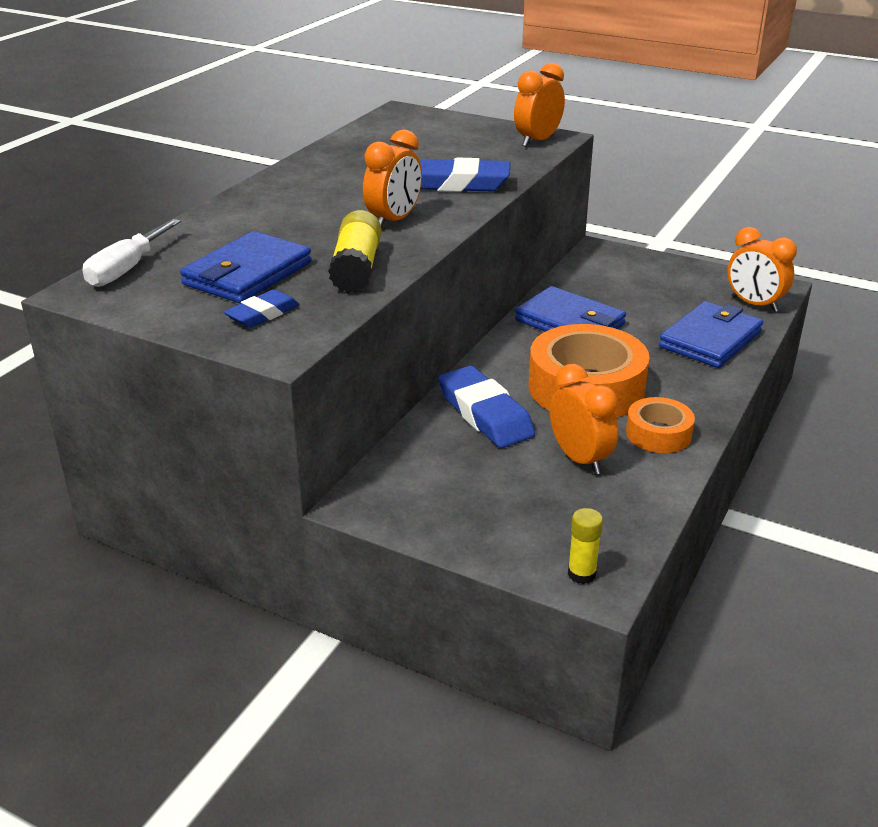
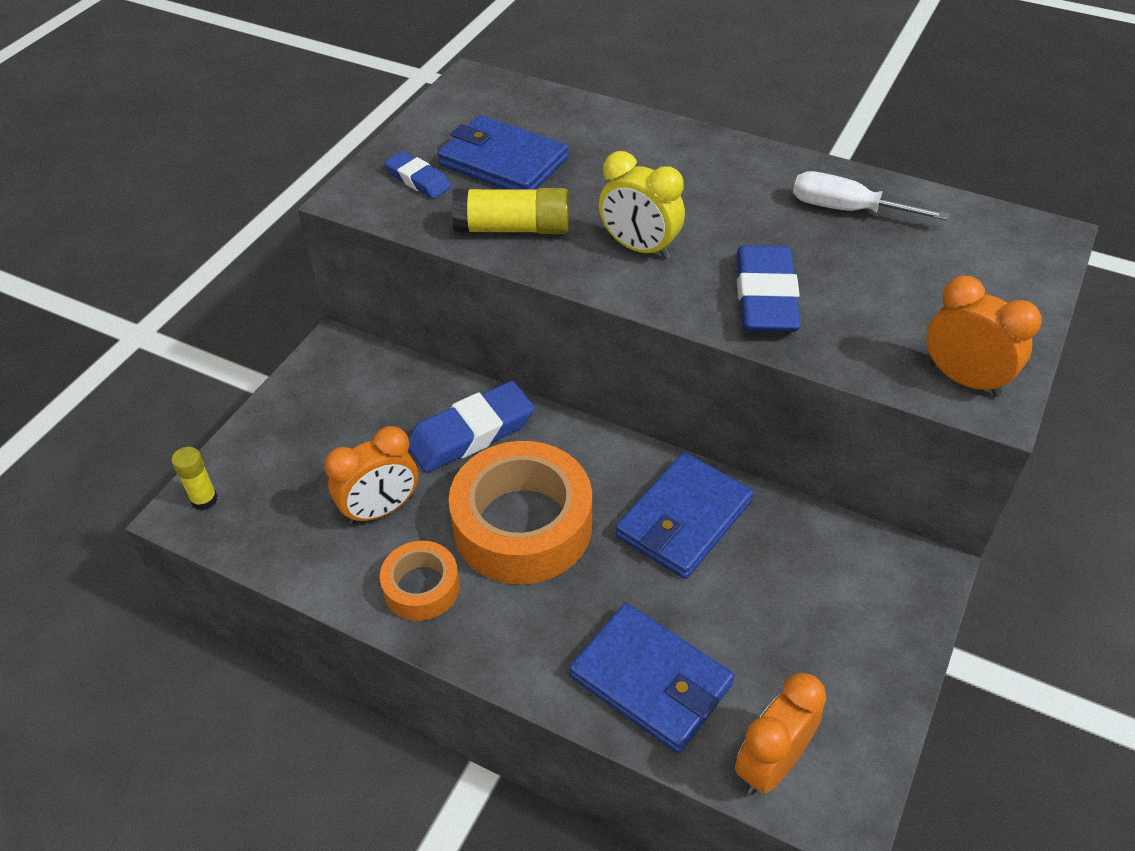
camera: 90 degrees right, 15 degrees up
white screwdriver [83,219,181,287] -> white screwdriver moved to [793,171,949,220]
orange clock [363,129,422,229] -> yellow clock [599,151,685,259]

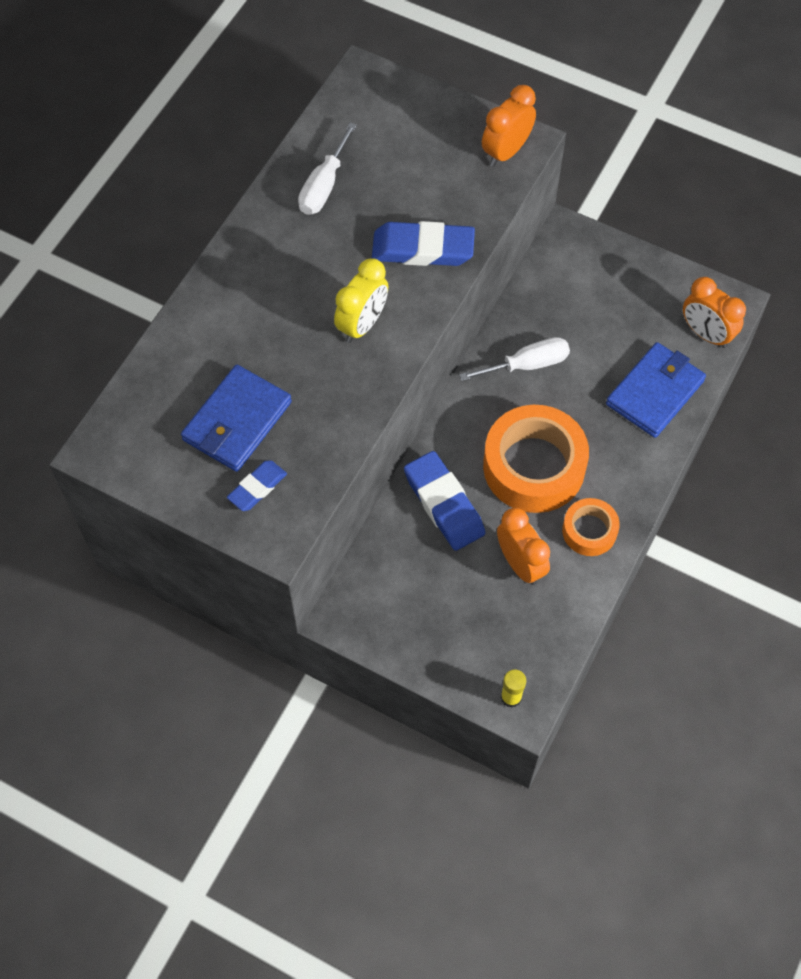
camera: 90 degrees left, 15 degrees up
yellow glue stick [452,188,569,234] -> none
blue wallet [615,452,753,579] -> white screwdriver [459,337,570,381]

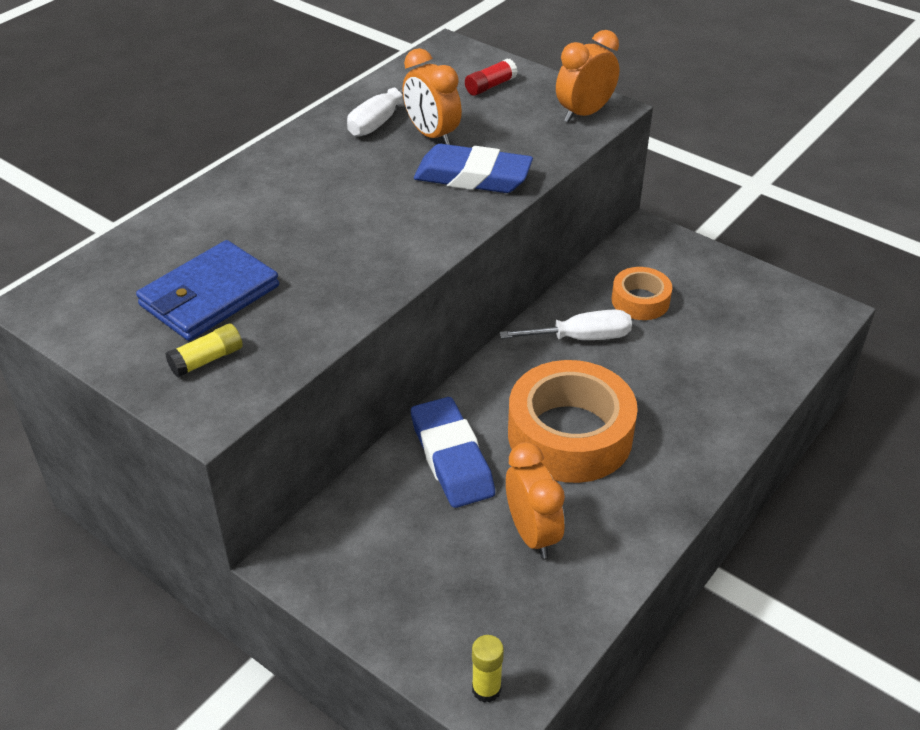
camera: 10 degrees right, 20 degrees down
blue eraser [227,460,287,511] -> yellow glue stick [165,324,243,378]
yellow clock [334,258,388,343] -> none
orange tape [562,498,620,556] -> orange tape moved to [612,267,672,320]
blue wallet [606,342,706,438] -> none
orange clock [683,277,746,348] -> orange clock moved to [403,48,462,145]
none -> red glue stick [465,58,517,96]

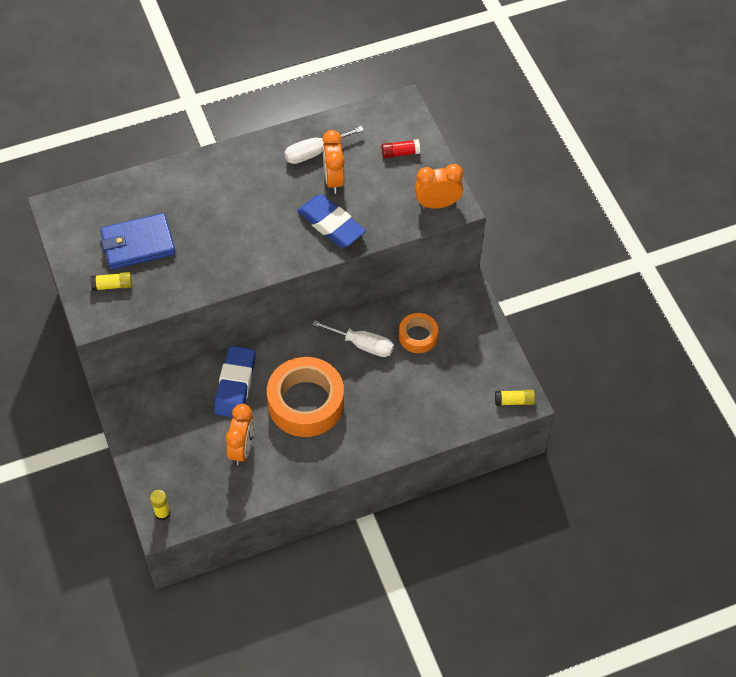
camera: 30 degrees right, 15 degrees up
none -> yellow glue stick [495,390,535,406]

